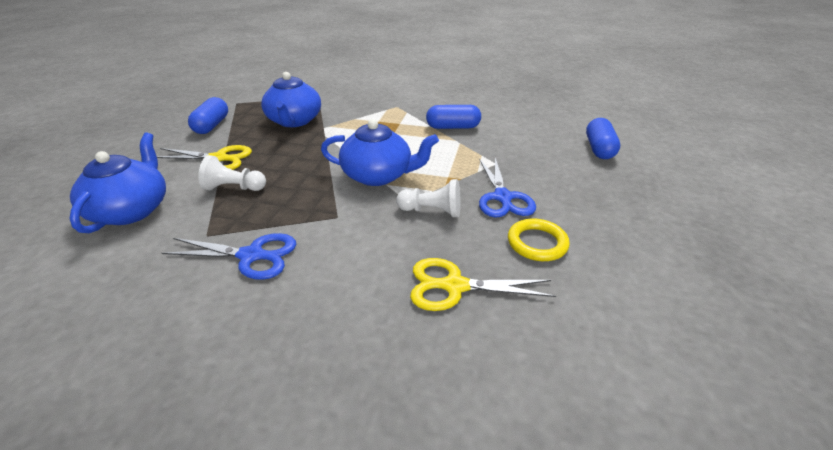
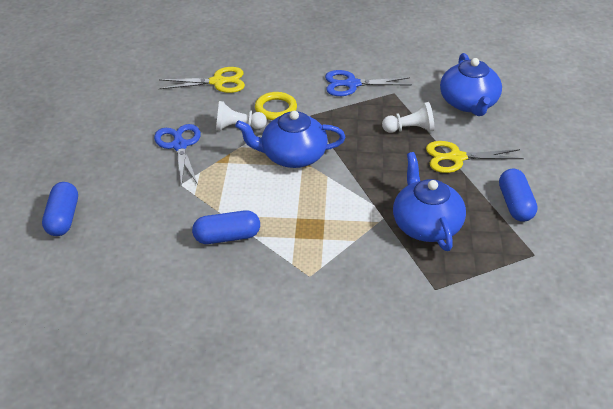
camera: 170 degrees right, 5 degrees up
yellow ring [508,218,570,261] -> yellow ring moved to [255,92,297,120]

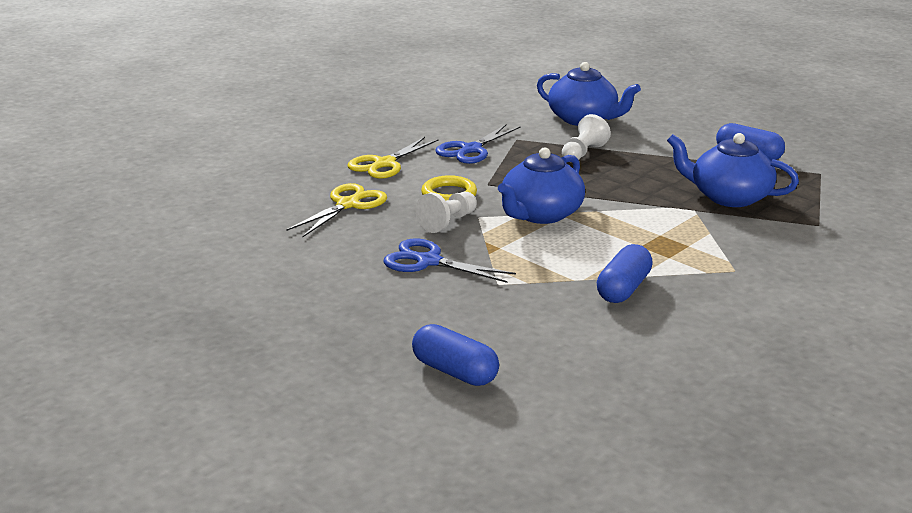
camera: 50 degrees left, 15 degrees down
yellow scissors [426,141,524,173] -> yellow scissors moved to [348,137,439,179]

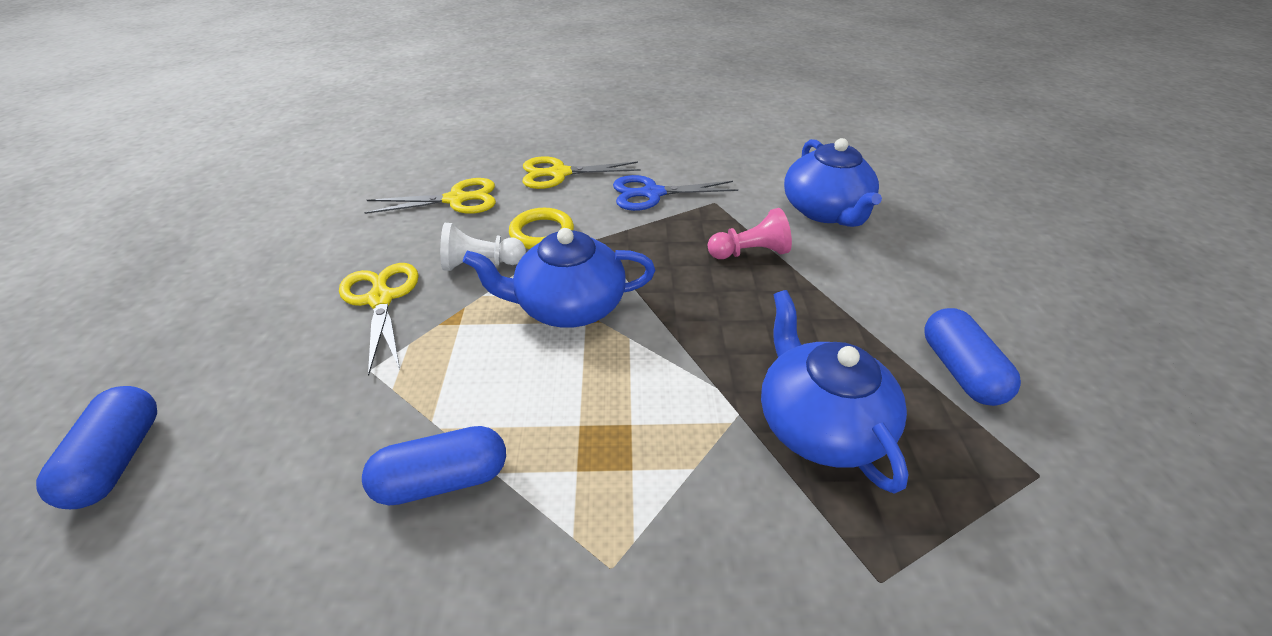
camera: 45 degrees right, 15 degrees up
blue scissors [383,238,516,283] -> yellow scissors [339,263,419,376]
white pawn [562,114,611,160] -> pink pawn [707,208,792,259]

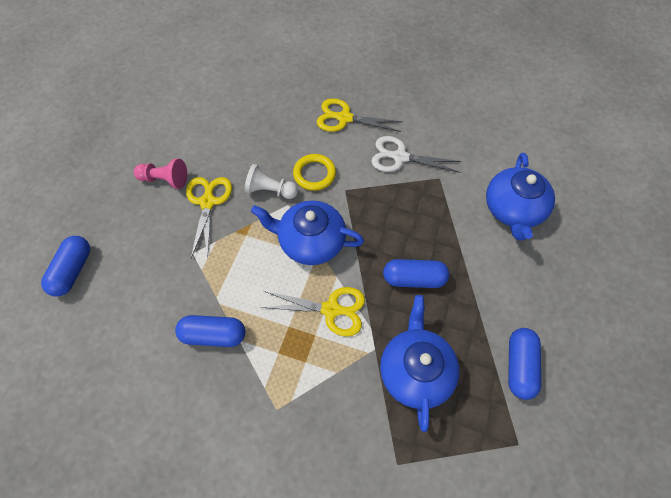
camera: 20 degrees right, 20 degrees up
yellow scissors [364,178,496,214] -> yellow scissors moved to [260,287,365,336]
blue scissors [613,175,738,211] -> white scissors [371,136,462,173]
pink pawn [707,208,792,259] -> pink pawn moved to [134,159,187,189]
none -> blue capsule [383,259,449,288]

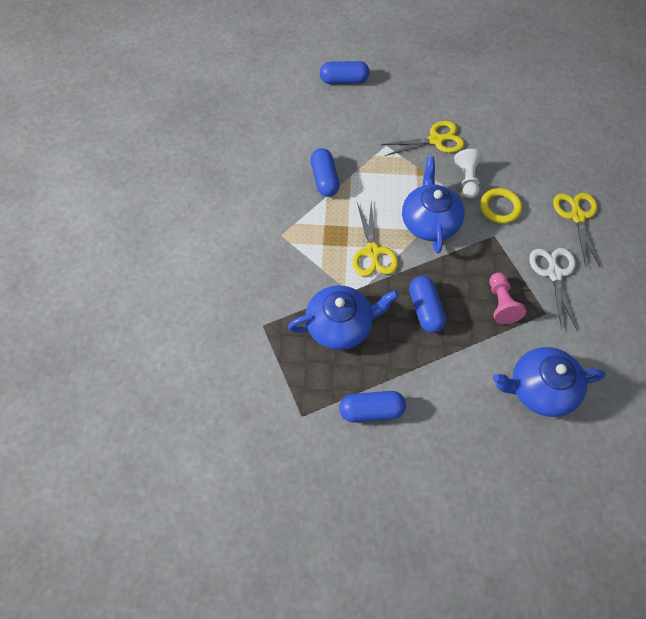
camera: 75 degrees right, 0 degrees up
pink pawn [134,159,187,189] -> pink pawn moved to [489,273,526,324]

